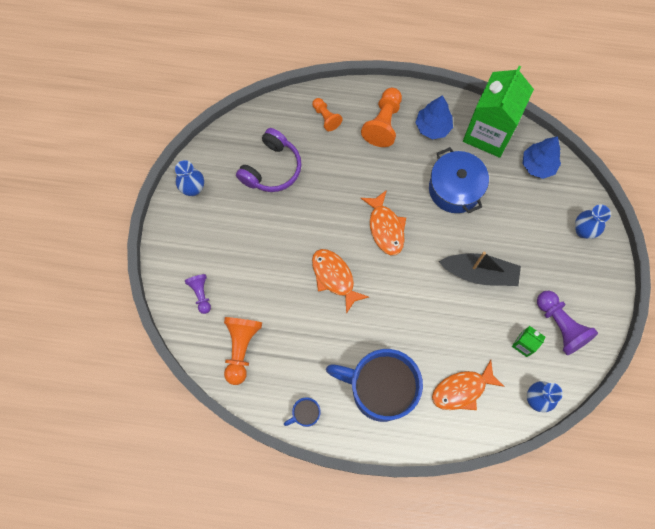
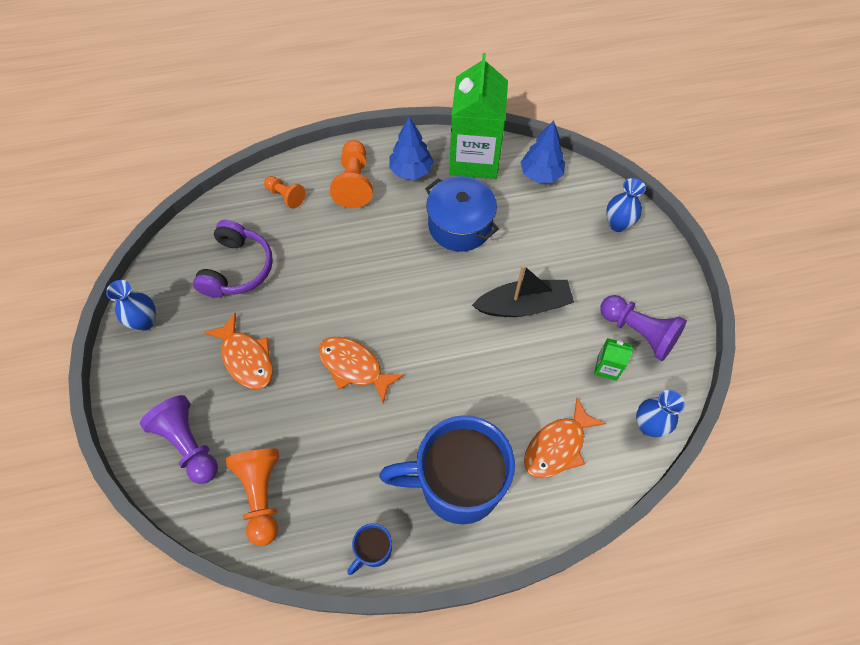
camera: 20 degrees left, 10 degrees down
purple pawn [185,274,211,314] -> purple pawn [140,395,218,484], size x1.68
orange fish [361,190,406,255] -> orange fish moved to [204,313,273,389]

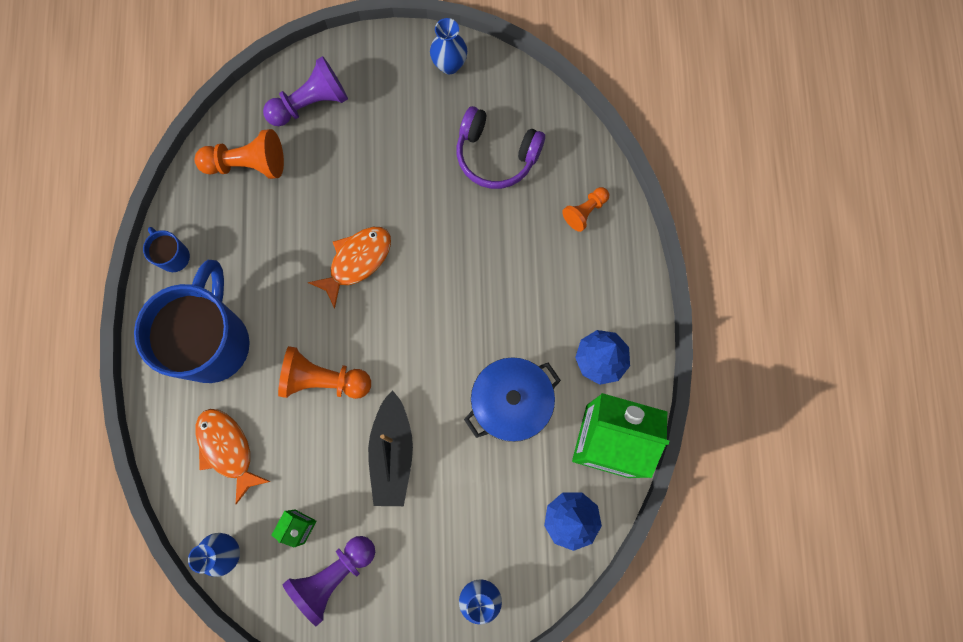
camera: 100 degrees right, 15 degrees up
orange fish [204,313,273,389] -> none
orange pawn [330,140,373,208] -> orange pawn moved to [278,346,371,399]

